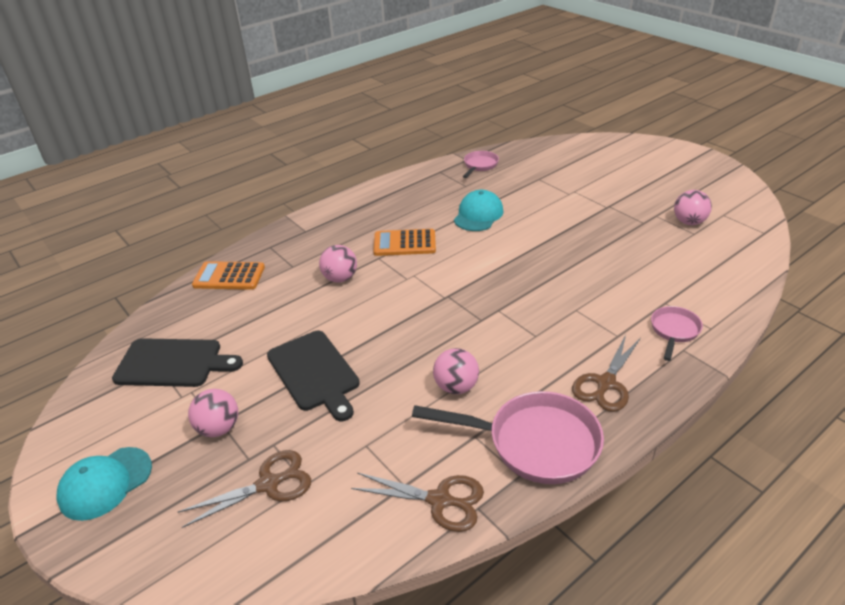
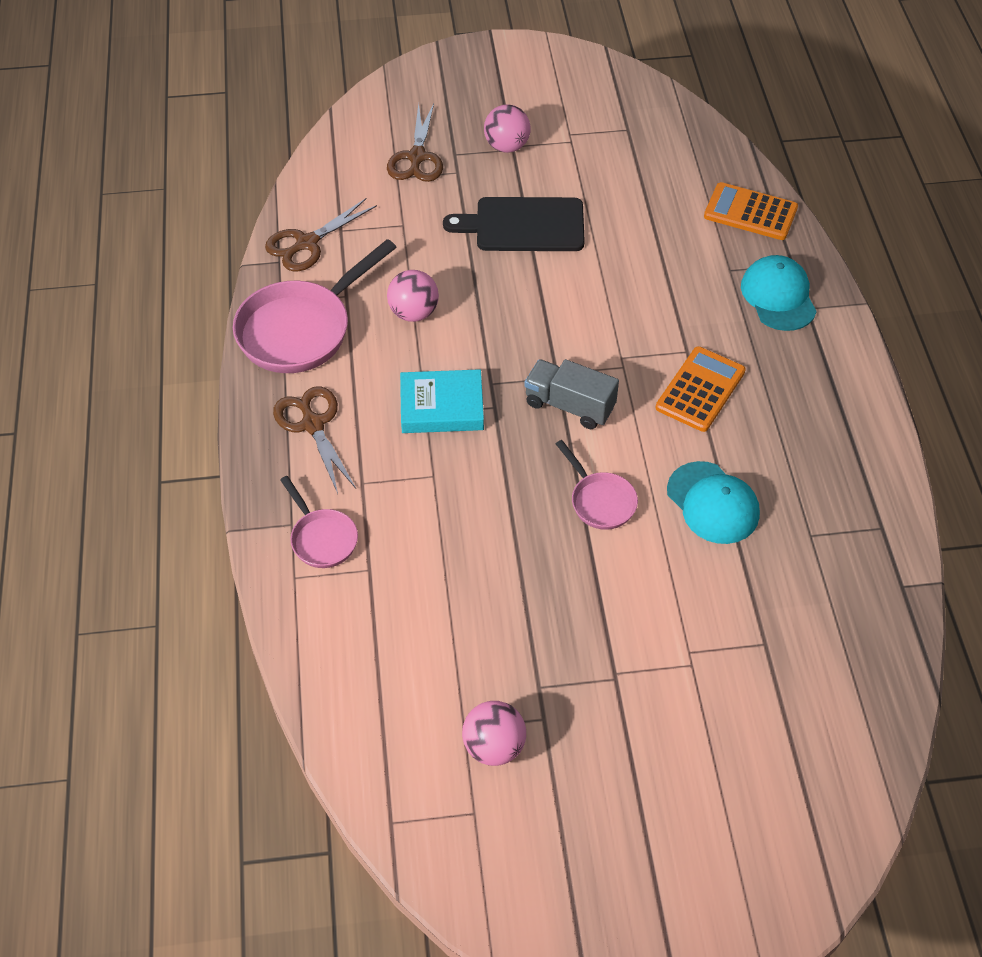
camera: 120 degrees right, 15 degrees up
turquoise cap [57,447,152,521] -> turquoise cap moved to [741,255,817,331]
black cutting board [112,338,243,387] -> none
orange calculator [192,261,265,290] -> orange calculator turned 105 degrees counterclockwise [704,182,798,240]
pink ball [319,245,357,283] -> none
pink pan [463,151,499,178] -> pink pan moved to [556,440,638,530]
none -> turquoise book [400,369,484,433]
none -> grey truck [524,359,619,429]

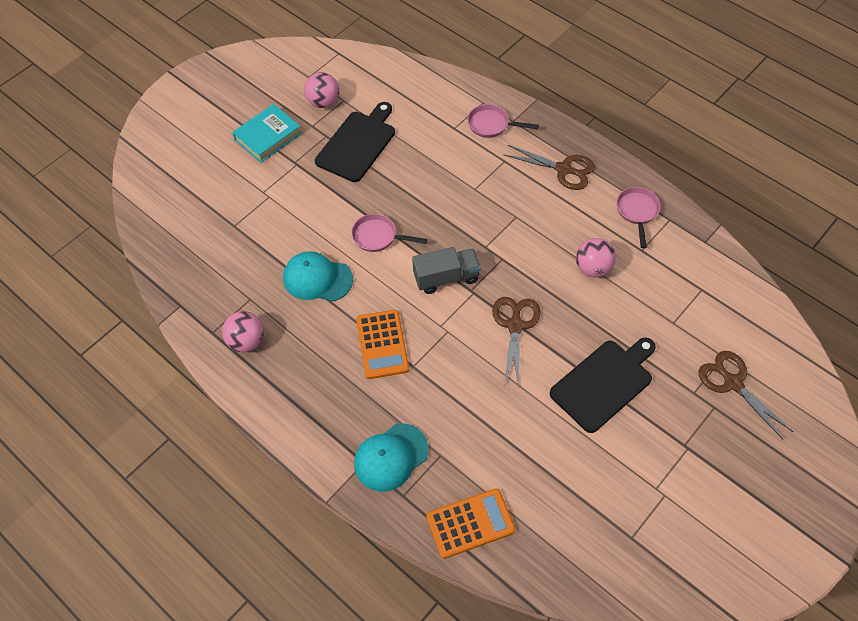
camera: 140 degrees right, 5 degrees up
pink pan [233,239,396,373] -> pink pan [616,187,661,248], size x0.53
brown scissors [265,198,377,271] -> brown scissors moved to [492,297,541,387]
turquoise book [400,369,484,433] -> turquoise book moved to [232,104,302,163]
pink ball [484,104,531,153] -> pink ball moved to [222,311,264,352]
turquoise cap [741,255,817,331] -> turquoise cap turned 105 degrees clockwise [354,423,428,492]
none -> black cutting board [315,102,395,182]

